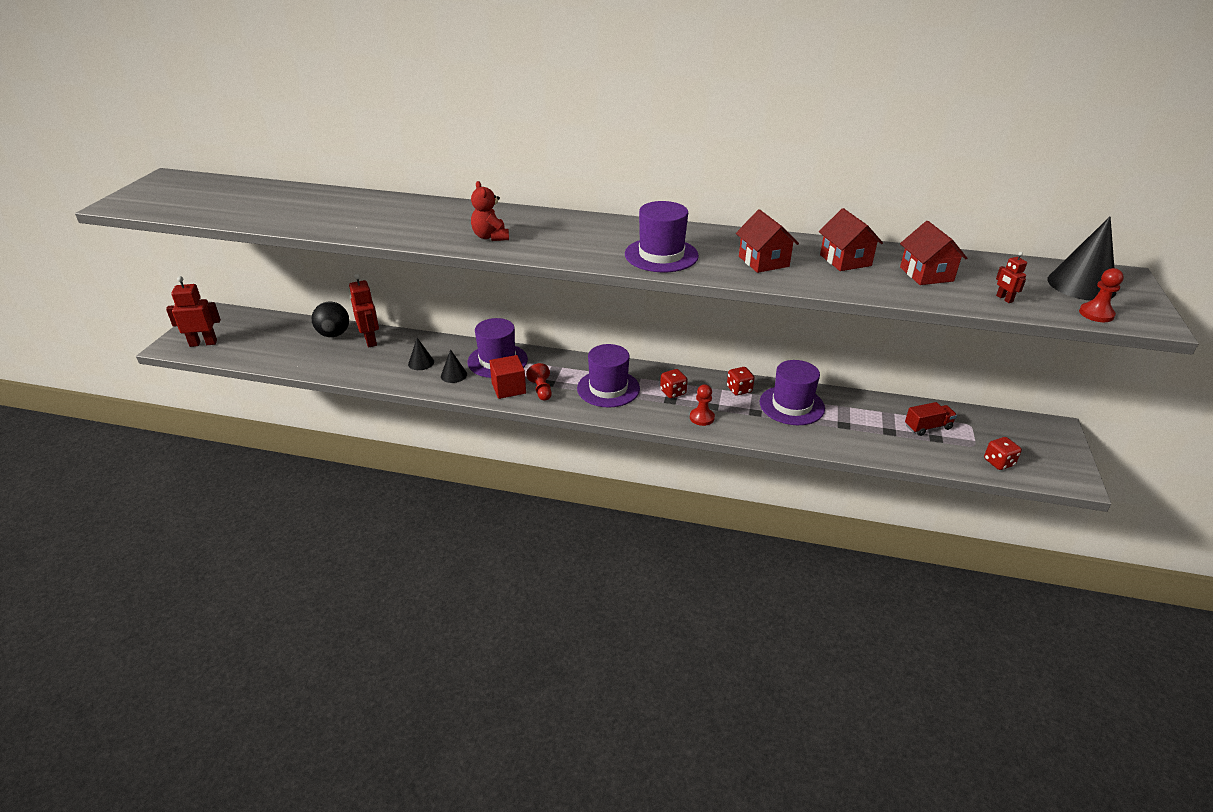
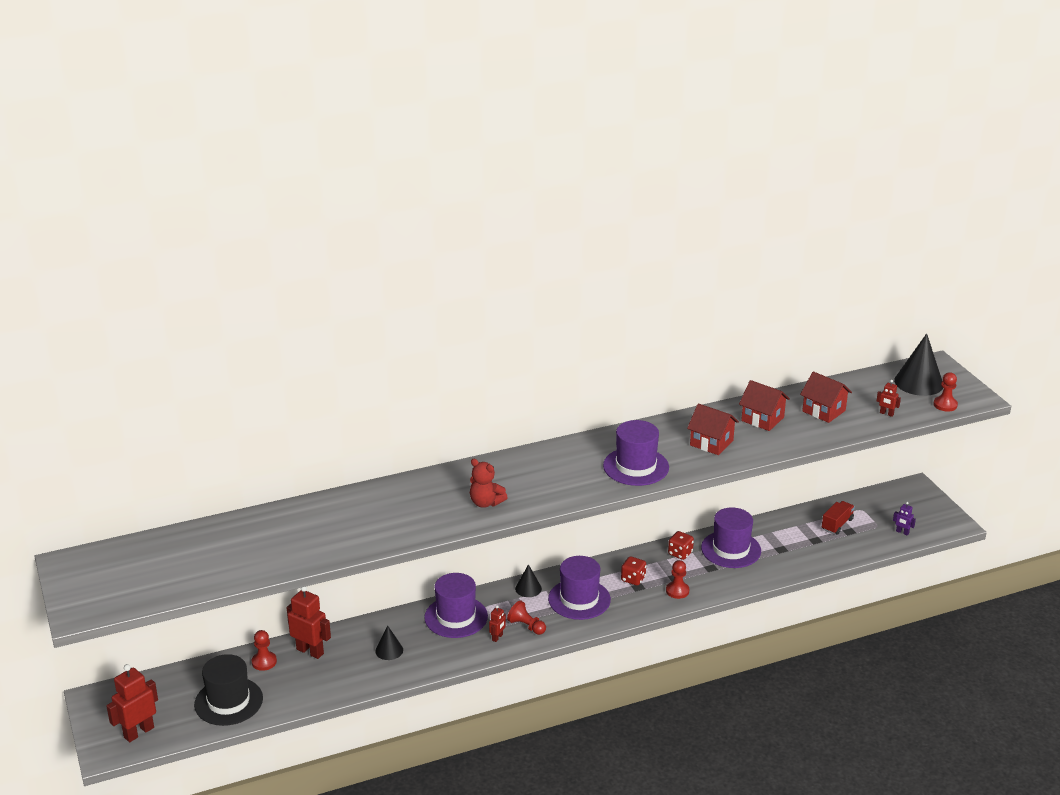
camera: 35 degrees left, 5 degrees down
black ball [312,302,349,337] -> red pawn [252,630,277,671]
black cone [441,349,467,383] -> black cone moved to [515,564,542,597]
red cube [490,355,526,399] -> red robot [489,605,506,642]
red dice [984,437,1022,470] -> purple robot [893,502,916,536]
none -> black hat [194,654,263,726]

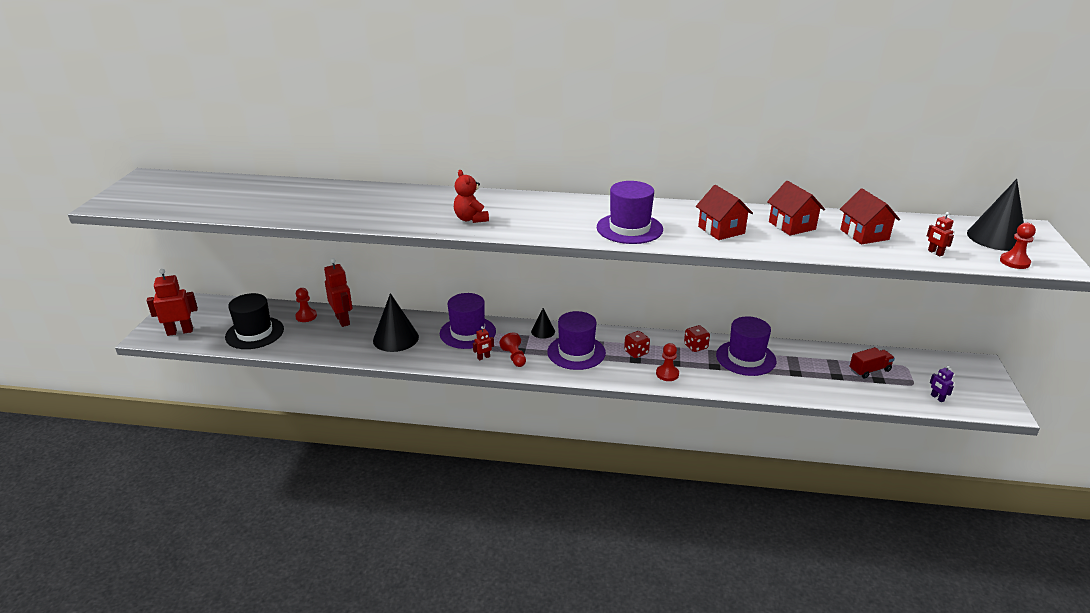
camera: 30 degrees right, 0 degrees up
black cone [375,626,403,660] -> black cone [373,293,419,352], size x1.86

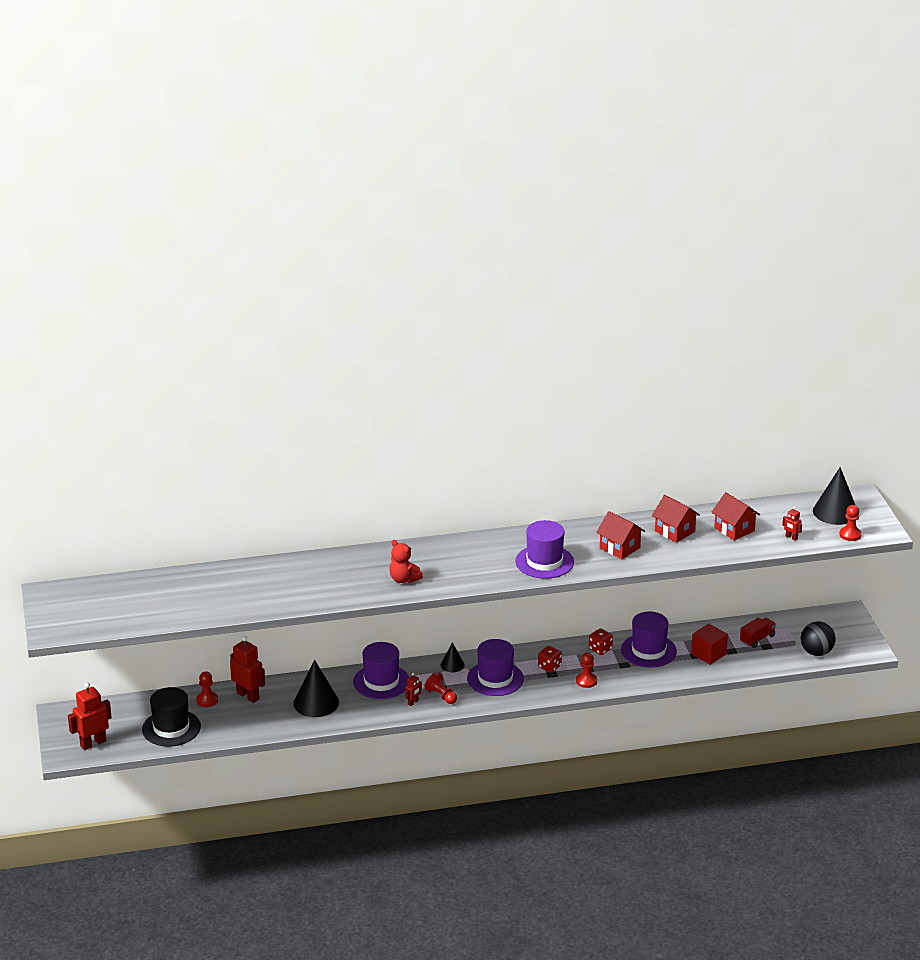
camera: 20 degrees left, 0 degrees up
purple robot [930,365,954,402] -> black ball [801,621,836,656]
none -> red cube [691,624,728,665]

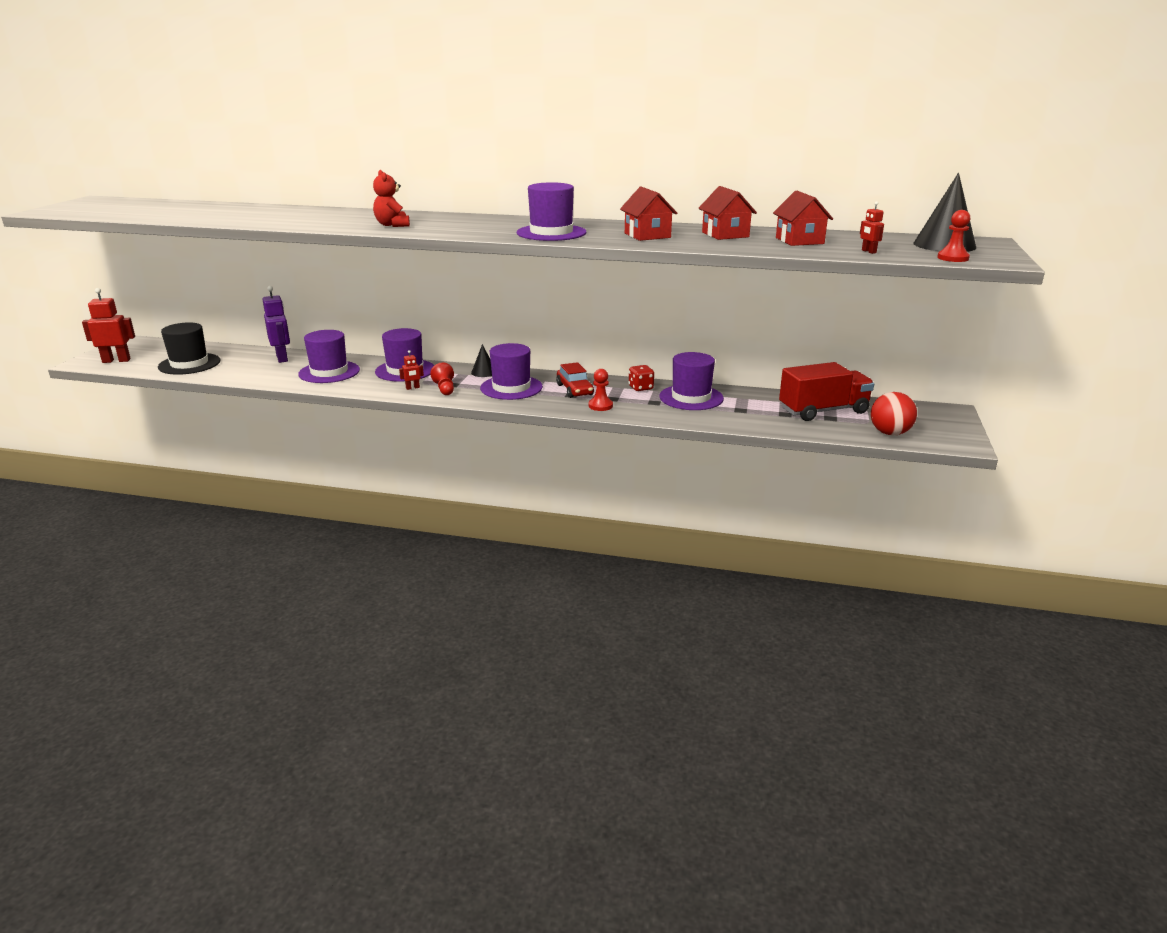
camera: 25 degrees right, 5 degrees down
red pawn [196,671,218,707] -> none
red robot [230,636,265,703] -> purple robot [262,286,290,363]
black cone [293,659,339,717] -> purple hat [298,330,360,383]
red dice [538,646,562,673] -> red car [556,362,594,398]
red cube [691,624,728,665] -> none
red truck [740,618,776,648] -> red truck [779,362,874,421], size x1.89
black ball [801,621,836,656] -> red ball [871,392,917,436]

